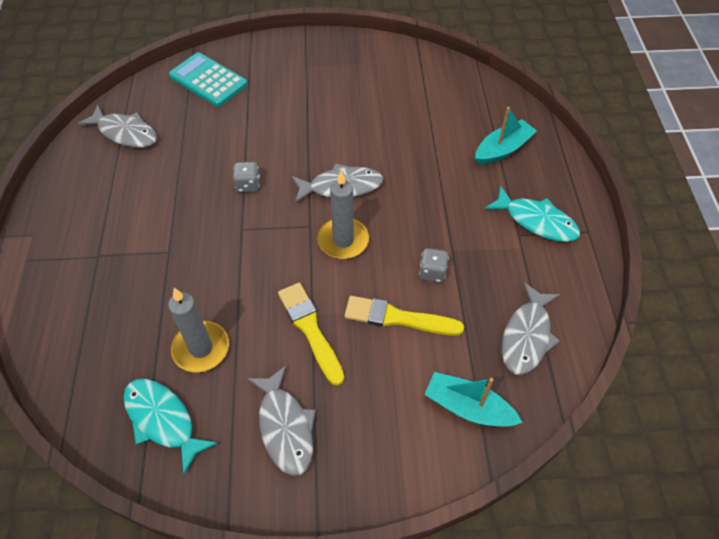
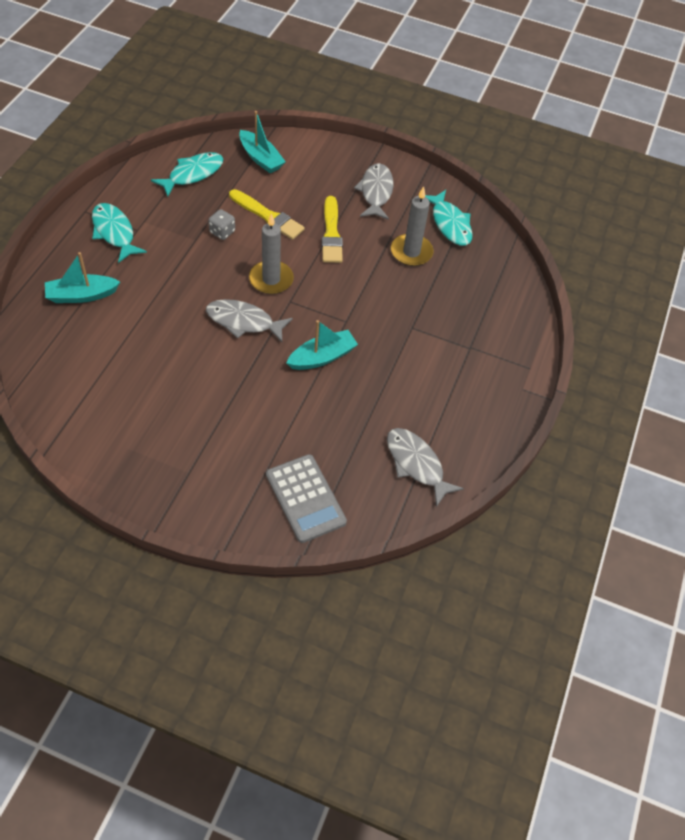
camera: 160 degrees left, 0 degrees up
turquoise calculator [169,52,248,107] -> grey calculator [266,454,347,543]
grey dice [233,162,260,192] -> turquoise boat [286,320,358,370]
grey fish [502,282,561,375] -> turquoise fish [151,152,223,197]

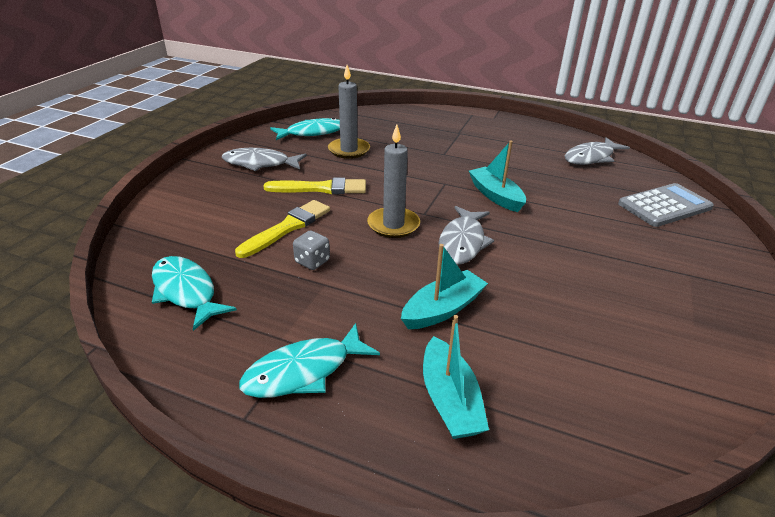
camera: 85 degrees left, 20 degrees down
turquoise boat [239,111,286,173] -> turquoise boat moved to [401,244,488,329]

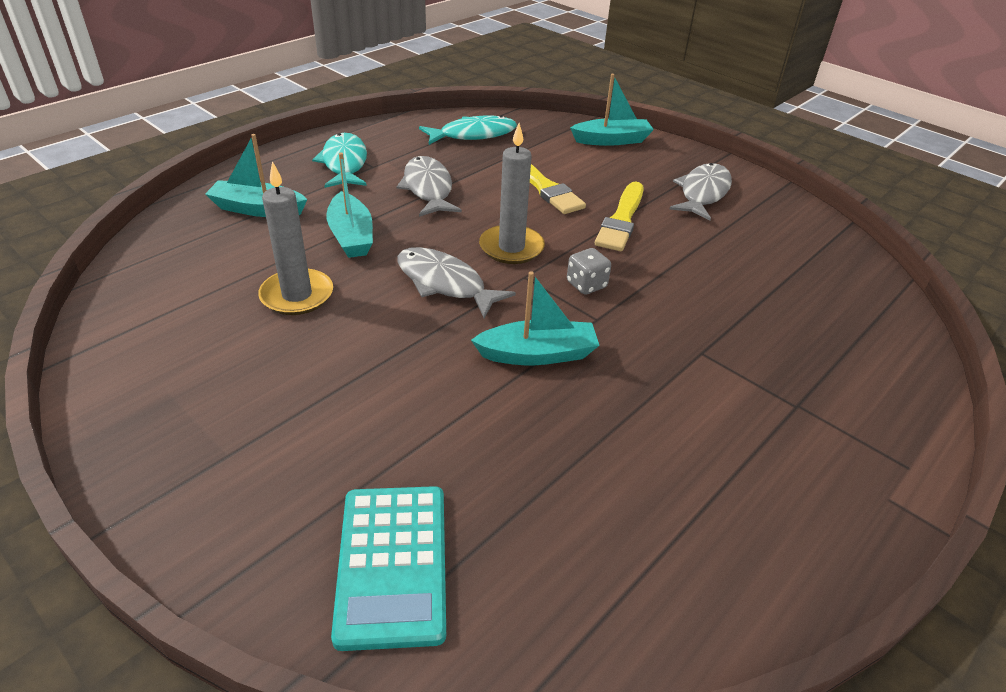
camera: 110 degrees right, 5 degrees up
turquoise fish [270,118,340,140] -> none
grey dice [293,231,330,270] -> grey dice moved to [567,248,611,295]
grey candle [328,65,370,159] -> grey candle moved to [258,161,333,315]
grey fish [565,137,630,165] -> grey fish moved to [396,156,462,217]
grey calculator [618,183,714,227] -> turquoise calculator [331,486,446,651]
none -> turquoise boat [570,74,654,146]

